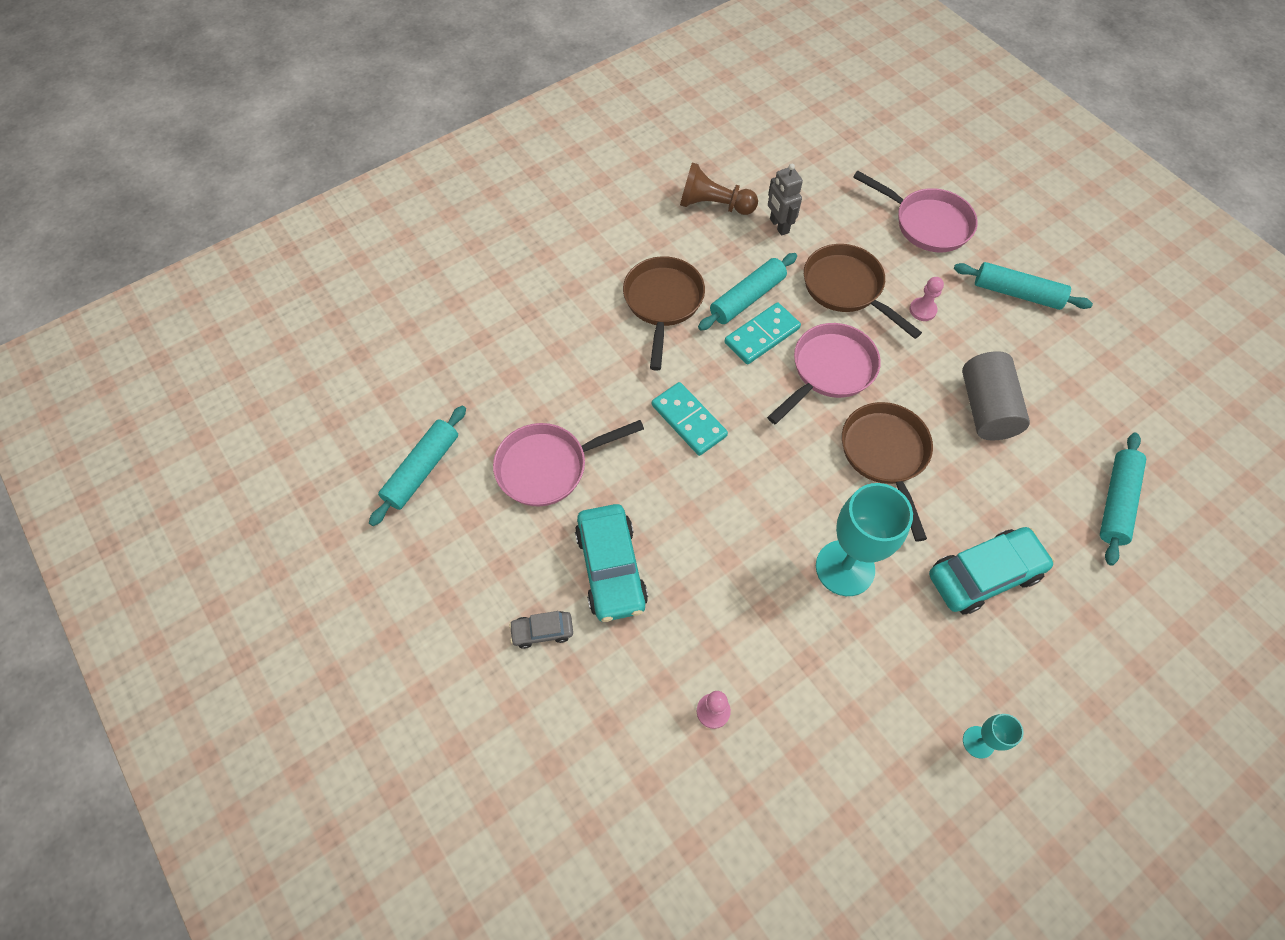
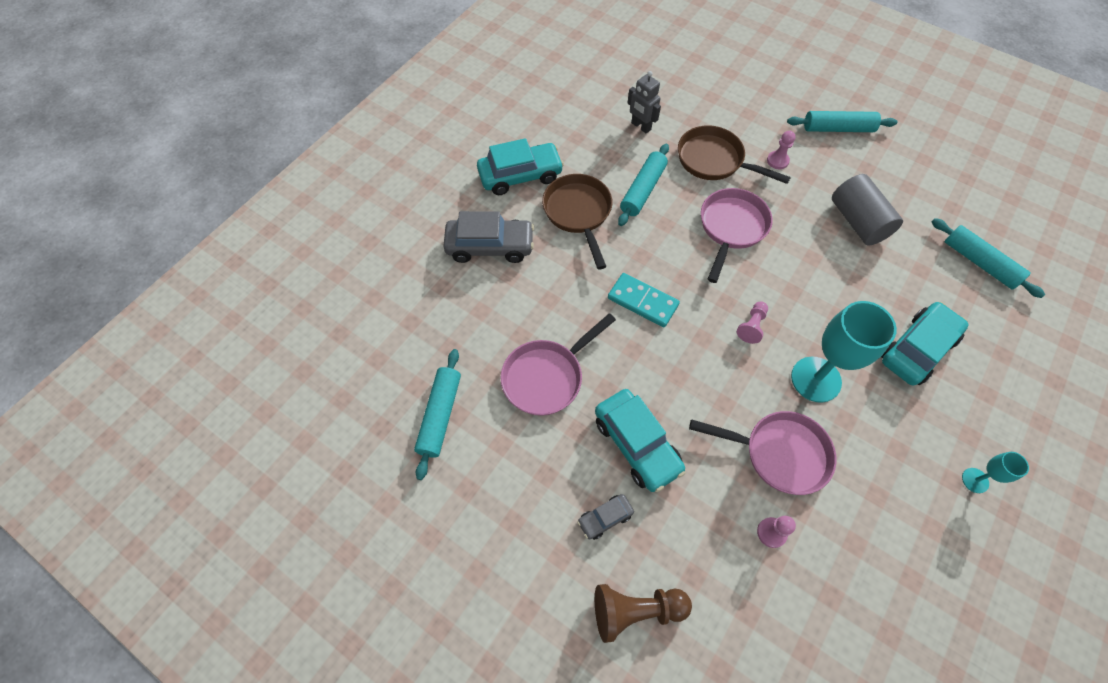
camera: 20 degrees left, 0 degrees up
brown pawn [680,163,758,215] -> brown pawn moved to [595,584,692,643]
turquoise domino [724,302,801,364] -> none
brown pan [842,402,933,541] -> none
pink pan [853,171,978,252] -> pink pan moved to [689,411,837,495]
turquoise rolling pin [1100,433,1146,566] -> turquoise rolling pin turned 45 degrees counterclockwise [932,218,1045,298]
none -> grey car [443,211,534,263]
none -> turquoise car [477,138,564,195]
none -> pink pawn [737,301,768,344]

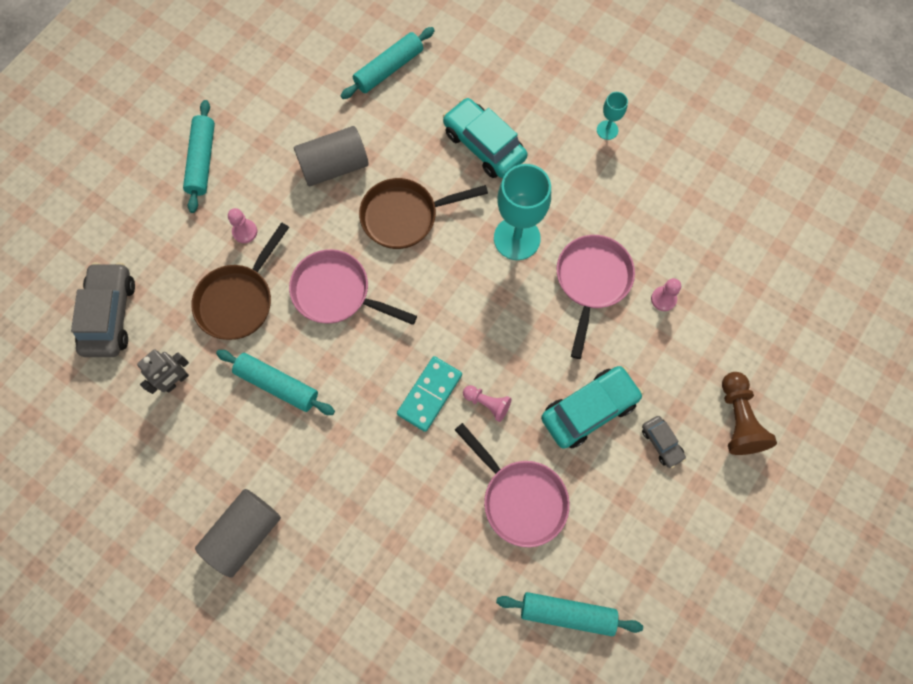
camera: 90 degrees left, 10 degrees up
grey car [443,211,534,263] -> grey car moved to [71,262,135,357]
turquoise car [477,138,564,195] -> grey cylinder [195,489,281,578]
brown pan [542,174,613,269] -> brown pan moved to [359,178,488,249]
pink pawn [737,301,768,344] -> pink pawn moved to [463,385,512,422]

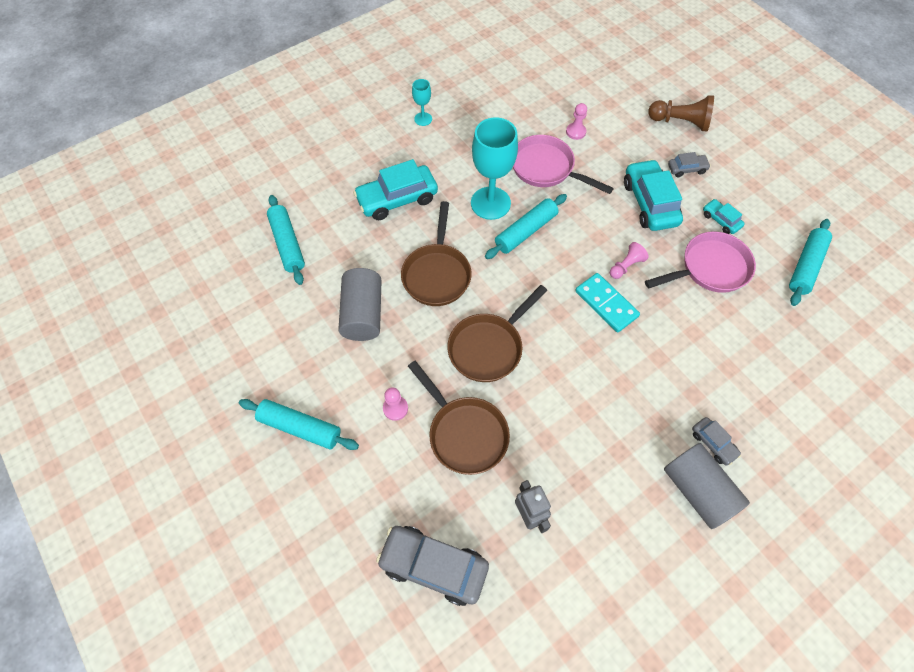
camera: 70 degrees left, 10 degrees down
turquoise rolling pin [216,350,335,415] -> turquoise rolling pin moved to [485,194,567,259]
pink pan [289,249,417,325] -> brown pan [447,285,547,382]
none -> grey car [692,417,741,465]
none -> turquoise car [703,199,745,234]

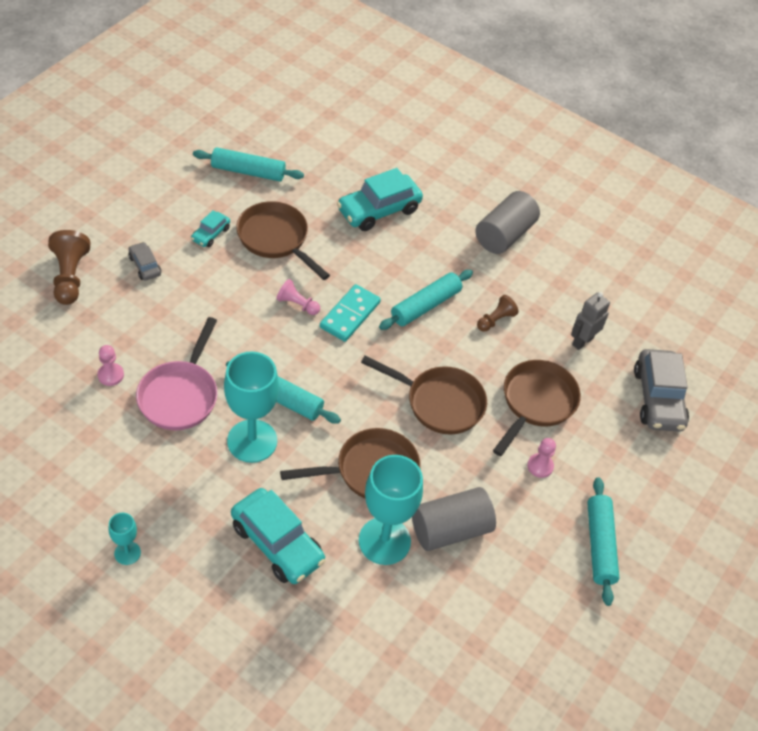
camera: 115 degrees left, 10 degrees down
turquoise rolling pin [267,195,305,285] -> turquoise rolling pin moved to [379,270,473,330]
turquoise car [624,159,683,231] -> turquoise car moved to [337,168,423,231]
pink pan [645,231,756,293] -> brown pan [236,201,330,280]
grey car [692,417,741,465] -> none
none -> turquoise goblet [359,455,423,565]
none -> brown pawn [477,295,519,331]

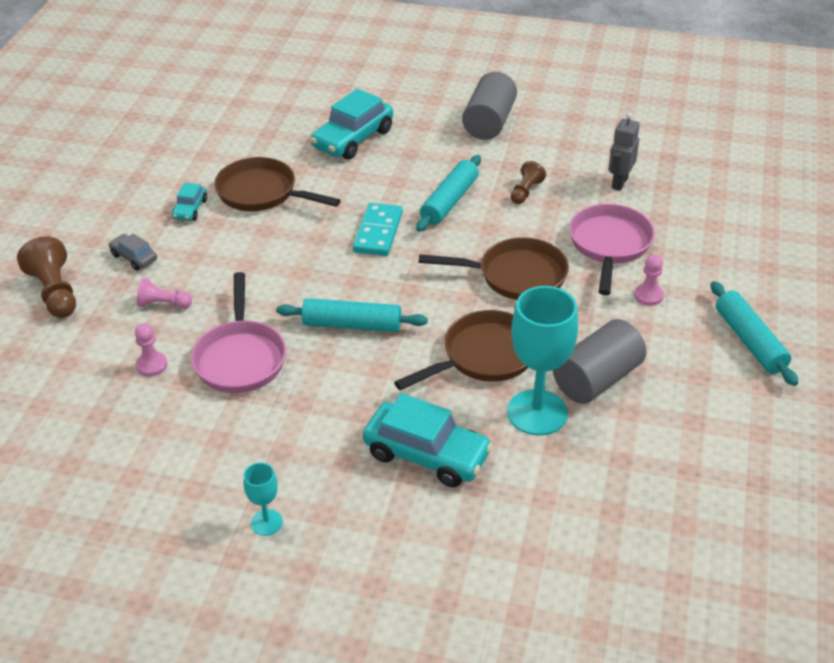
camera: 15 degrees left, 10 degrees down
turquoise rolling pin [193,147,304,181] -> none
turquoise goblet [224,351,279,463] -> none
pink pawn [276,279,320,315] -> pink pawn moved to [137,278,192,309]
brown pan [493,360,581,456] -> pink pan [569,204,655,295]
grey car [634,349,689,432] -> none

